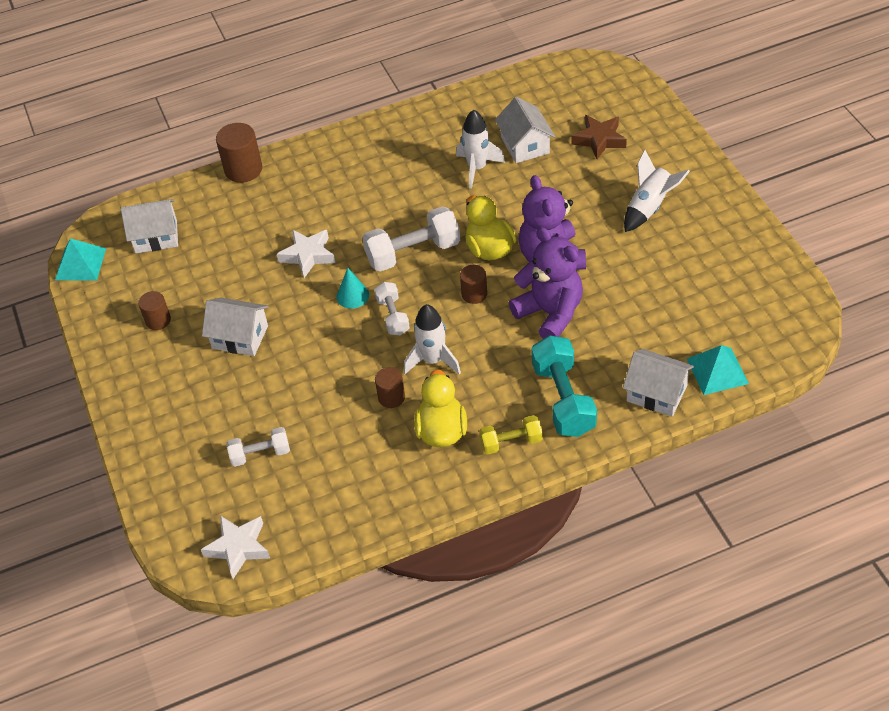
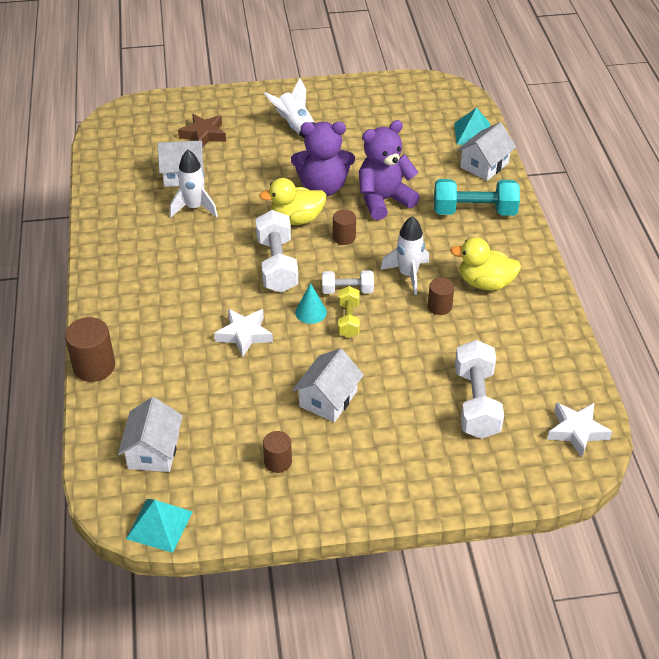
camera: 80 degrees left, 5 degrees down
white dumbbell [226,427,290,467] -> white dumbbell [455,340,504,439], size x1.72
yellow dumbbell [479,415,543,454] -> yellow dumbbell moved to [338,286,360,338]

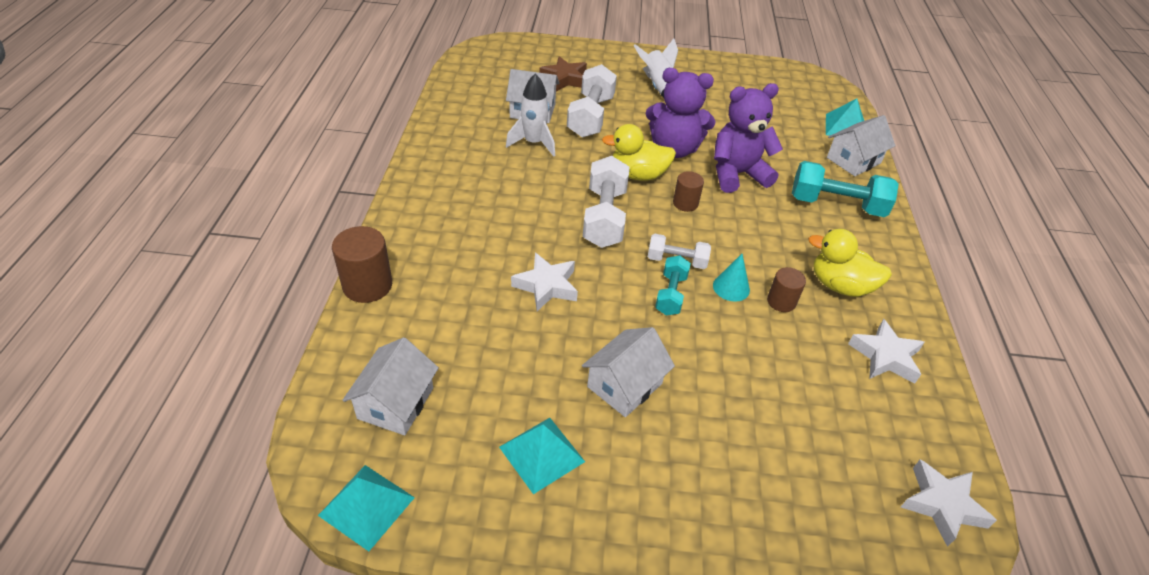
camera: 10 degrees right, 0 degrees up
brown cylinder [263,431,292,473] -> turquoise pyramid [499,418,585,494]
turquoise cone [295,283,327,324] -> turquoise cone moved to [713,254,750,302]
yellow dumbbell [338,286,360,338] -> turquoise dumbbell [655,255,691,315]
white rocket [381,216,429,295] -> none
white dumbbell [455,340,504,439] -> white dumbbell moved to [567,64,617,138]
none -> white star [848,319,924,384]

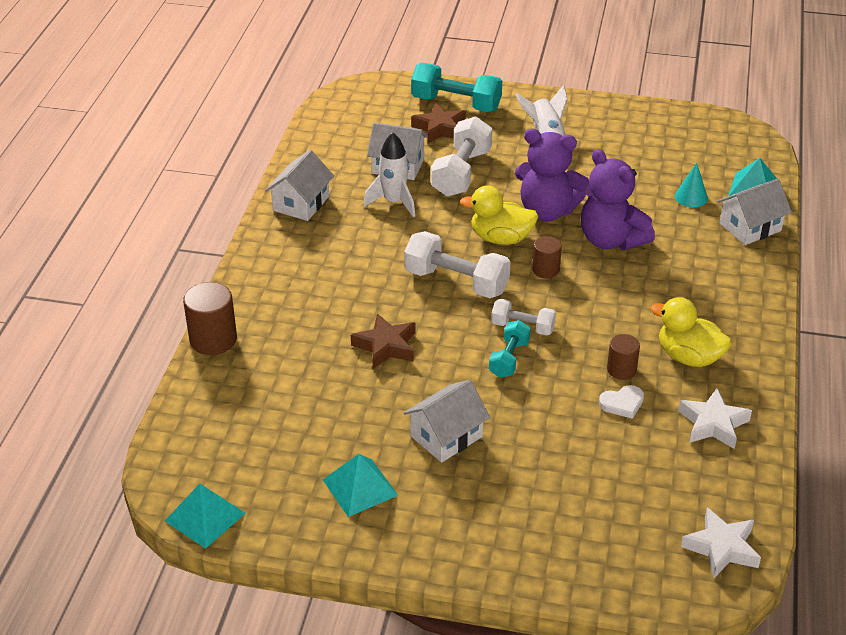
camera: 10 degrees right, 5 degrees down
white house [342,337,439,435] -> white house moved to [265,150,334,221]
white star [511,253,578,311] -> brown star [351,313,416,369]
white dumbbell [583,156,629,248] -> white dumbbell turned 75 degrees counterclockwise [404,231,511,298]
turquoise cone [713,254,750,302] -> turquoise cone moved to [675,162,708,207]
purple teddy bear [714,83,783,193] -> purple teddy bear turned 120 degrees counterclockwise [581,149,655,250]
turquoise dumbbell [792,161,899,217] -> turquoise dumbbell moved to [411,63,502,112]
none -> white heart [599,385,644,419]

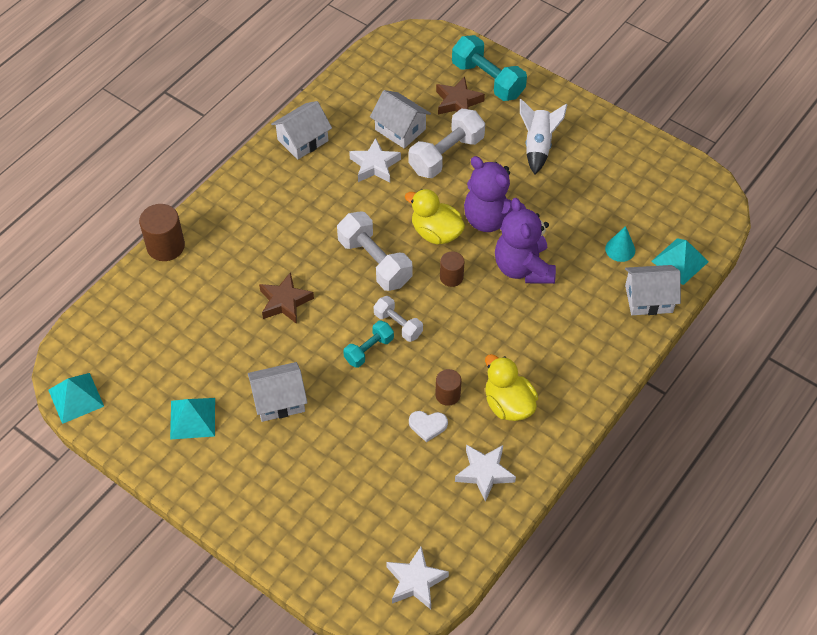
camera: 25 degrees right, 15 degrees up
white rocket [364,132,415,217] -> white star [349,138,401,183]

